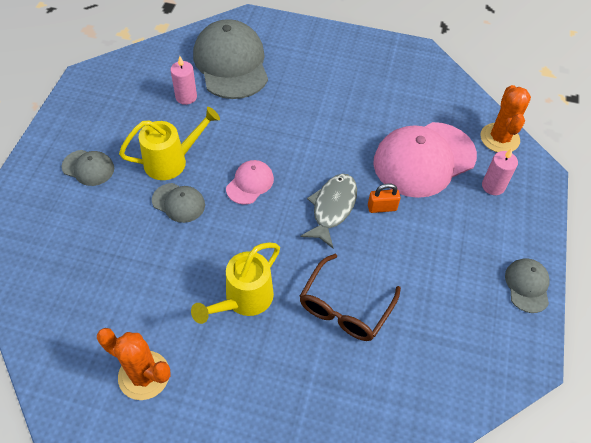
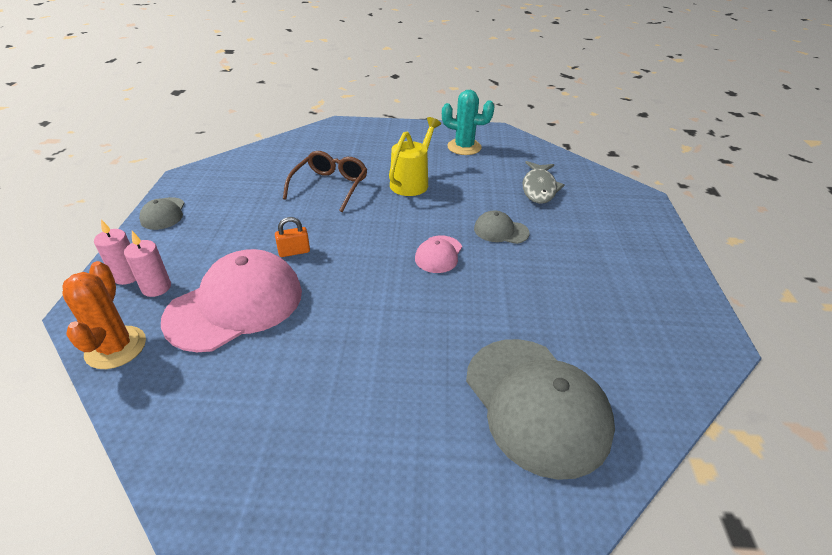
camera: 170 degrees right, 15 degrees down
grey cap [62,150,114,186] -> none
orange cactus [97,328,171,400] -> turquoise cactus [442,90,495,155]
yellow watering can [119,107,220,180] -> none
pink candle [170,56,197,105] -> pink candle moved to [94,219,136,285]
grey fish [301,174,357,248] -> grey fish moved to [522,161,565,204]

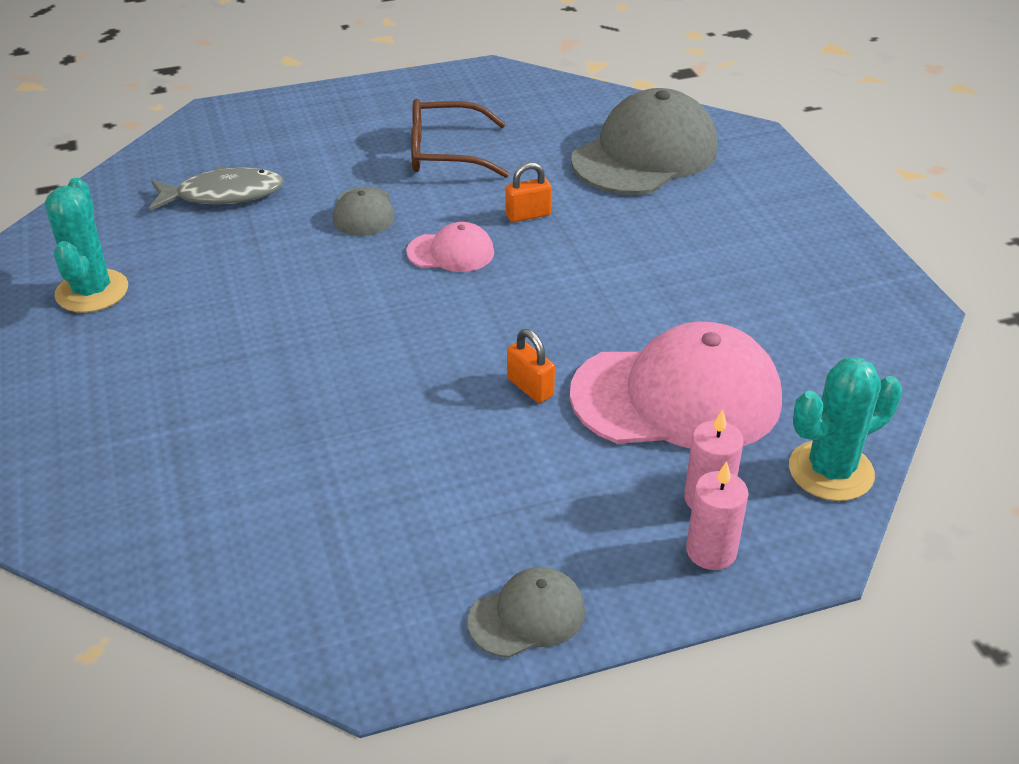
camera: 110 degrees left, 0 degrees up
orange cactus [62,261,146,369] -> turquoise cactus [789,357,902,501]
pink cap [161,249,302,352] -> pink cap turned 150 degrees clockwise [570,322,782,449]
brown glasses [283,151,368,212] -> brown glasses moved to [411,99,509,178]
yellow watering can [389,117,441,196] -> none
none -> orange padlock [505,162,552,222]

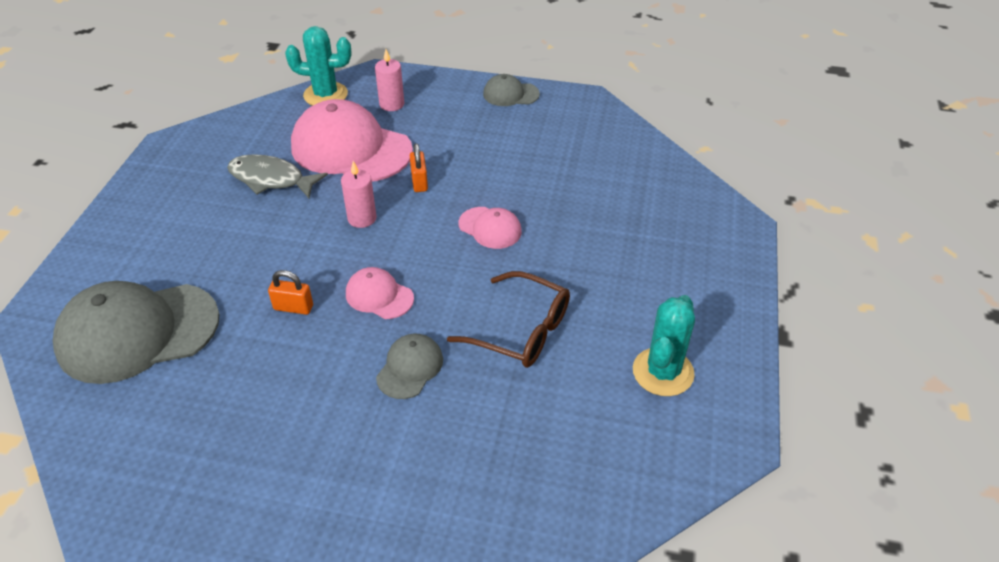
camera: 150 degrees left, 5 degrees up
grey fish [149,166,284,211] -> grey fish moved to [227,154,328,198]
brown glasses [411,99,509,178] -> brown glasses moved to [447,271,570,368]
pink candle [686,461,749,570] -> pink candle moved to [341,161,377,228]
none -> pink cap [459,207,522,249]

